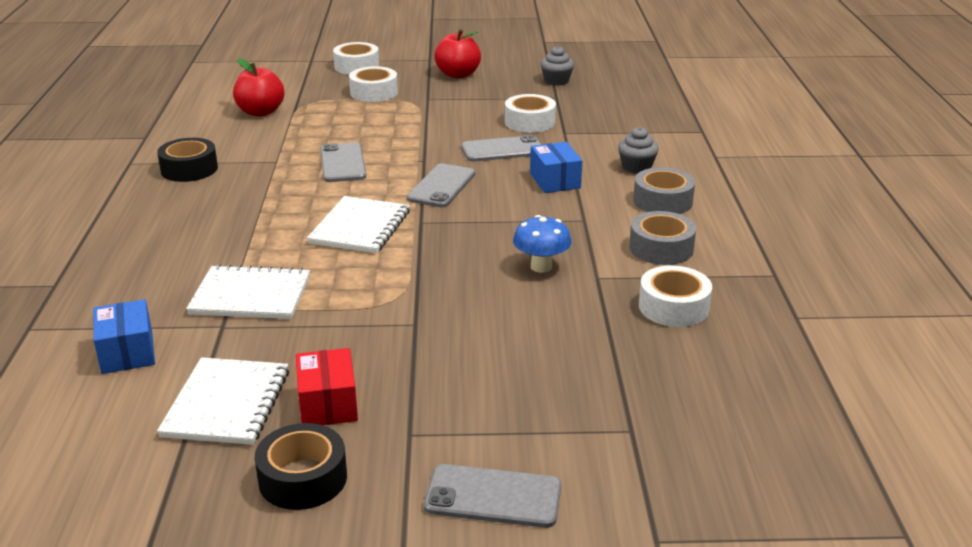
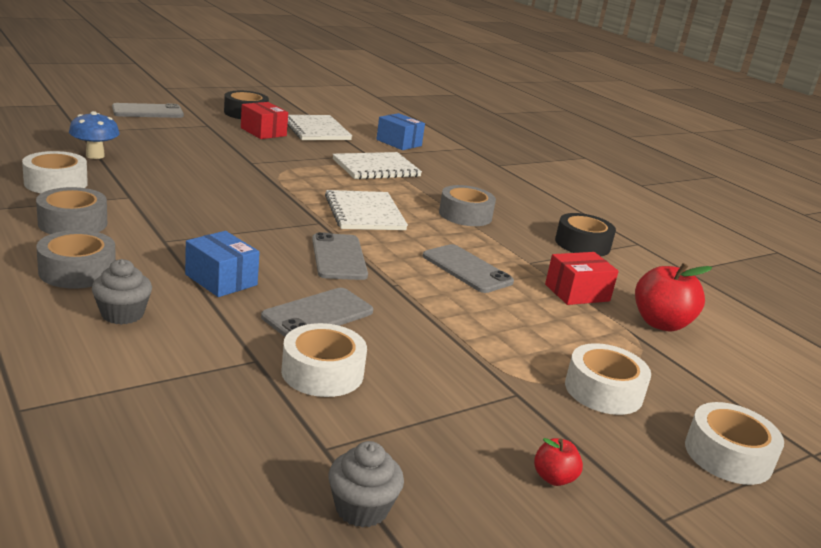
camera: 145 degrees right, 5 degrees down
red apple [435,29,481,78] -> red apple [534,438,583,486], size x0.50
blue mushroom [513,215,572,273] -> blue mushroom moved to [69,111,120,159]
none -> grey tape [439,185,496,226]
none -> red box [545,252,619,305]

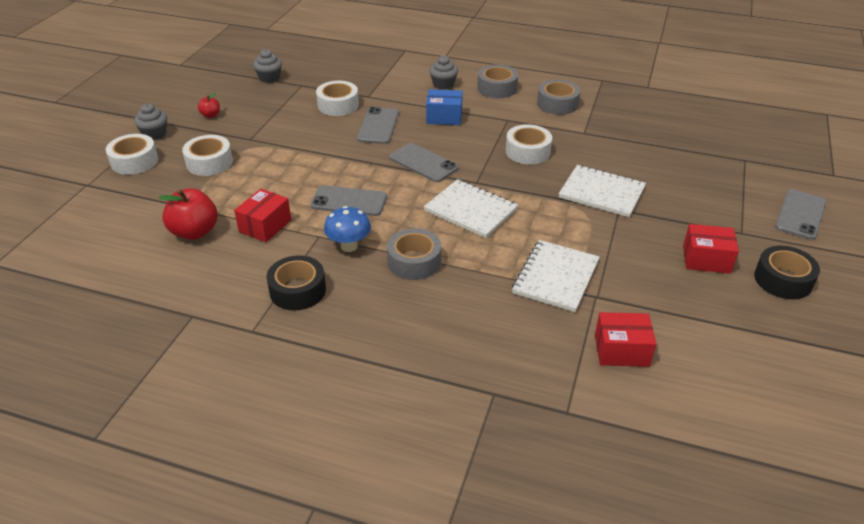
camera: 145 degrees right, 15 degrees up
white tape [22,151,88,193] -> white tape moved to [506,124,552,164]
blue mushroom [69,111,120,159] -> blue mushroom moved to [324,206,371,252]
white notebook [288,115,352,140] -> white notebook moved to [559,165,646,217]
blue box [376,113,425,150] -> red box [595,312,656,367]
none -> grey cupcake [134,104,167,140]

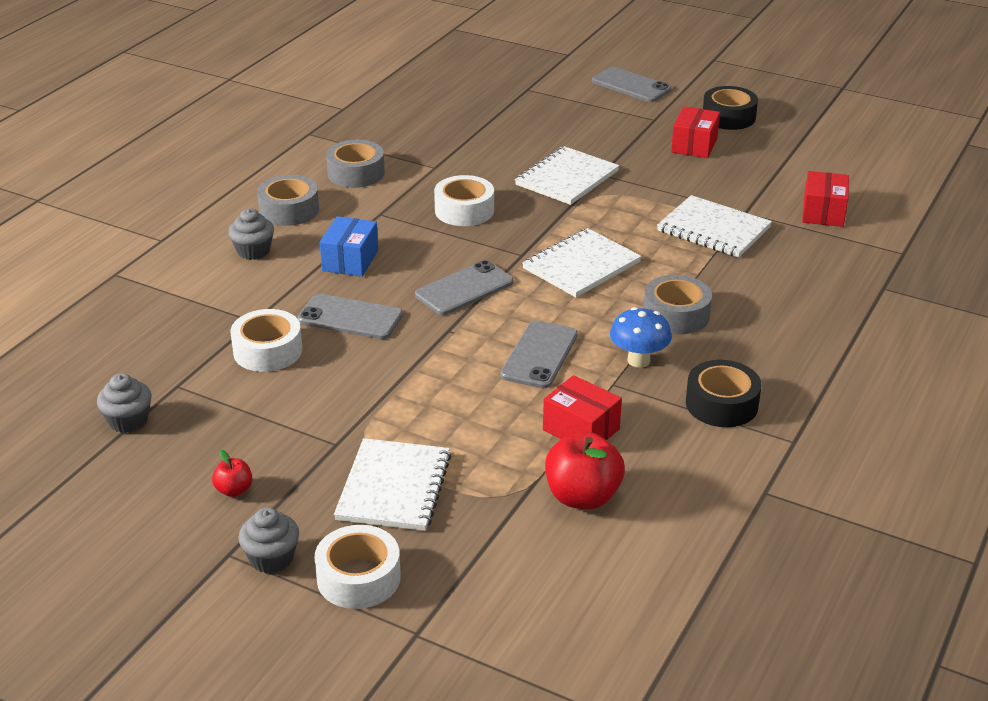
camera: 80 degrees left, 5 degrees down
white tape [182,135,233,176] -> white notebook [334,438,451,531]

